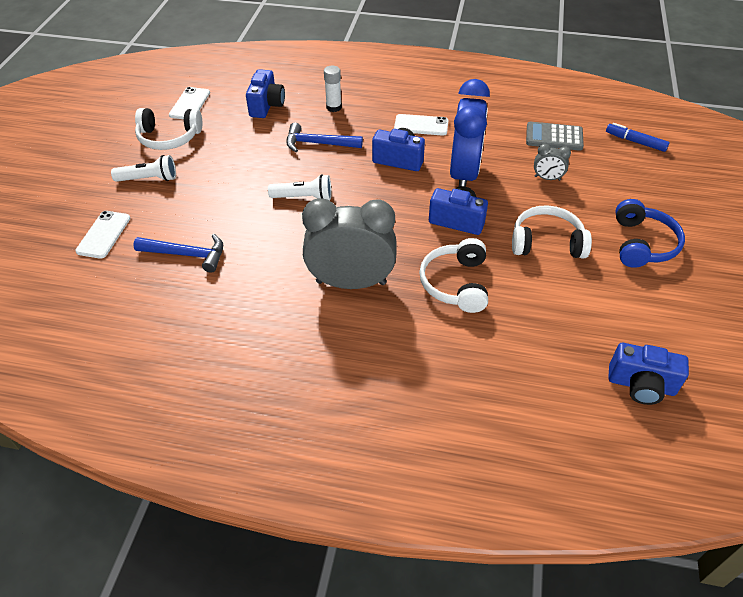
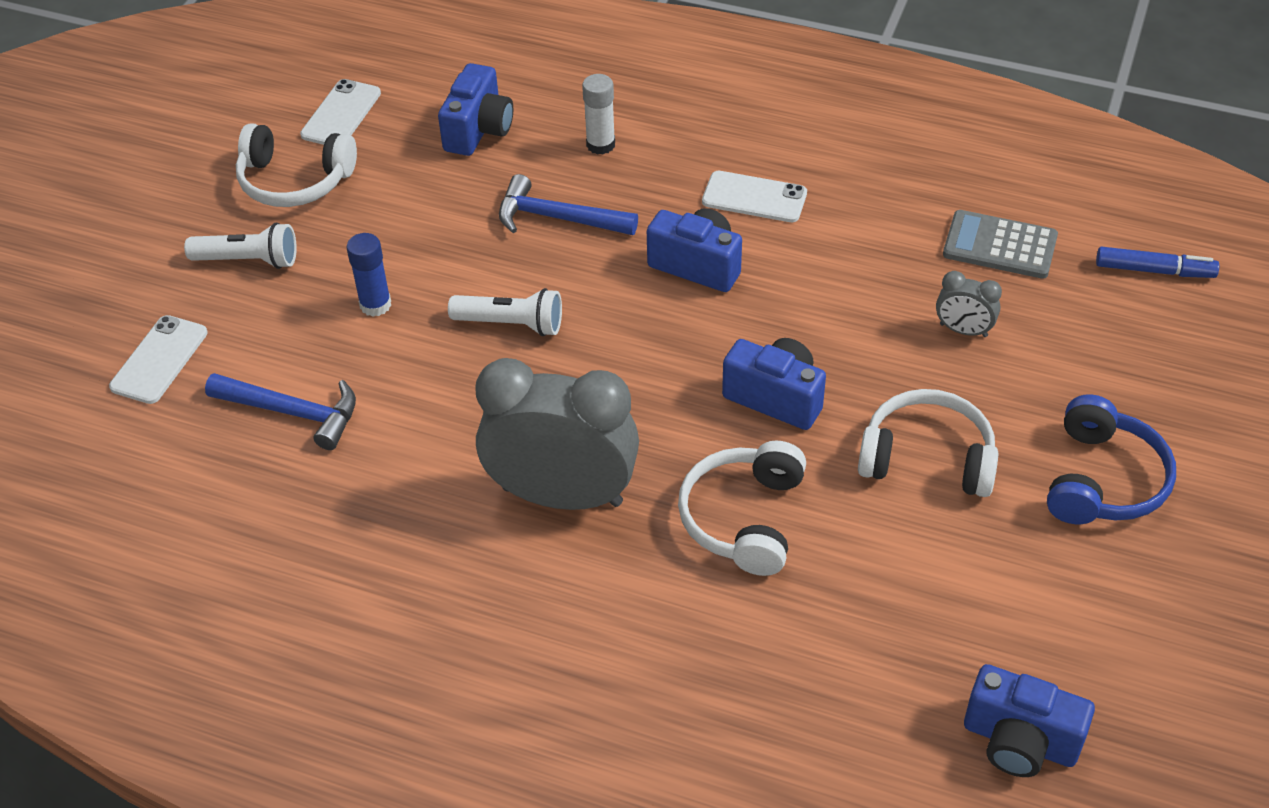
camera: 10 degrees right, 0 degrees up
blue clock [450,79,490,187] -> none
blue marker [606,123,670,152] -> blue marker turned 150 degrees clockwise [1096,246,1219,278]
none -> blue glue stick [346,233,391,317]

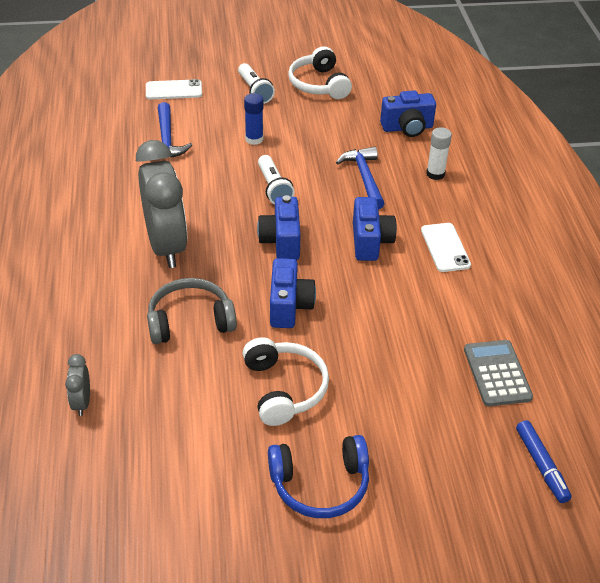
camera: 60 degrees right, 5 degrees down
white phone [300,79,381,145] -> none
white headphones [678,441,806,576] -> grey headphones [147,278,237,344]
grey clock [936,271,1002,337] -> grey clock moved to [65,354,90,416]
blue camera [964,664,1095,777] -> blue camera moved to [257,195,301,260]

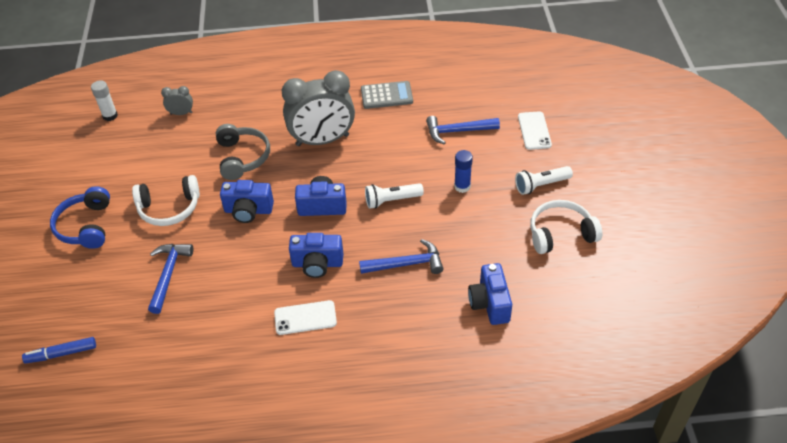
camera: 95 degrees right, 5 degrees up
white glue stick [426,127,452,180] -> white glue stick moved to [91,80,118,121]
grey calculator [464,340,533,406] -> grey calculator moved to [361,81,413,109]
none -> blue hammer [148,244,193,314]

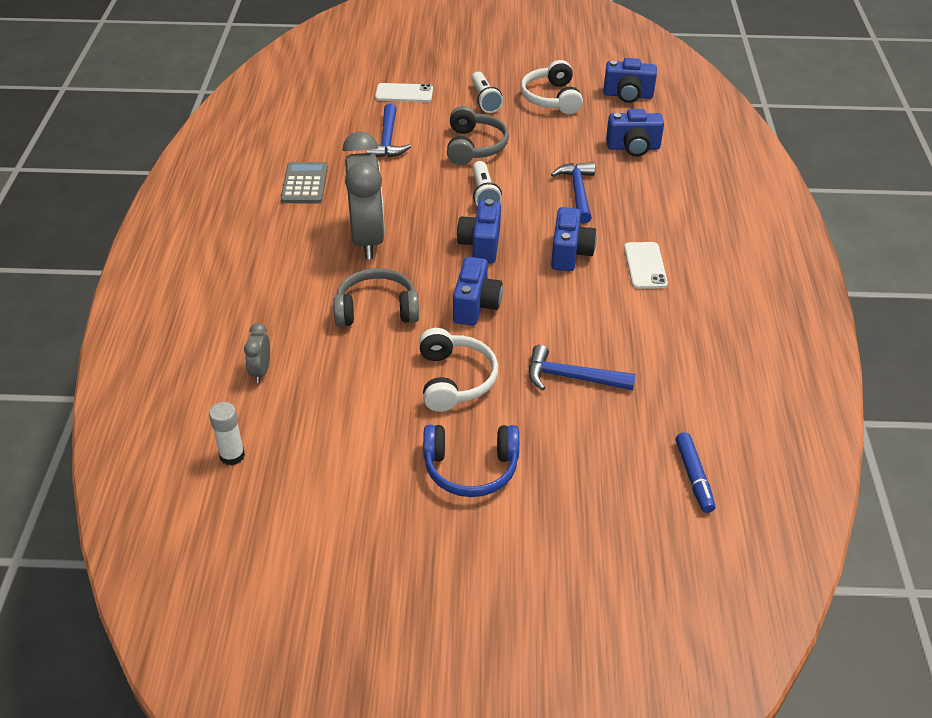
camera: 85 degrees left, 5 degrees down
blue glue stick [454,150,473,193] -> grey headphones [447,106,509,165]
none -> blue camera [603,58,657,103]

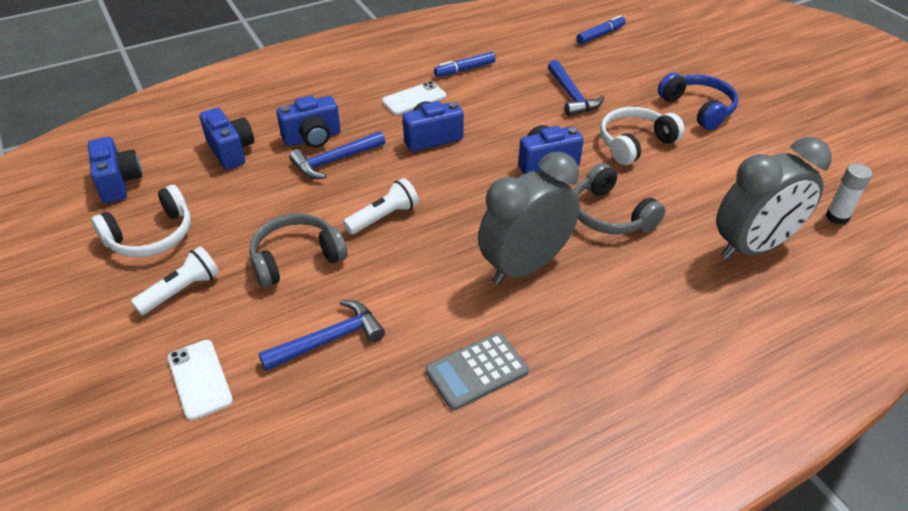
camera: 120 degrees left, 0 degrees up
grey clock [244,323,270,383] -> grey clock [716,137,832,260], size x2.33
blue camera [457,199,501,264] -> blue camera moved to [276,95,341,148]
none -> blue marker [434,52,496,77]

